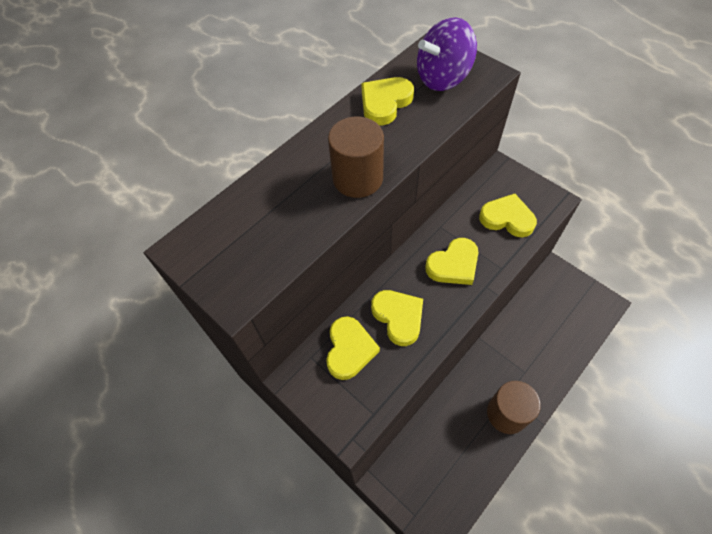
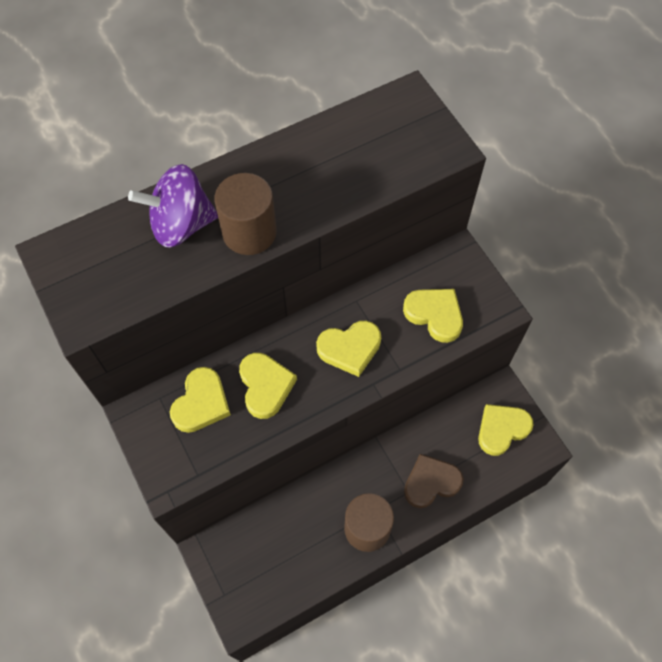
camera: 15 degrees right, 5 degrees up
yellow heart [361,77,414,125] -> yellow heart moved to [478,404,534,456]
purple spinning top [417,17,477,91] -> purple spinning top moved to [128,164,218,247]
none -> brown heart [404,454,464,508]

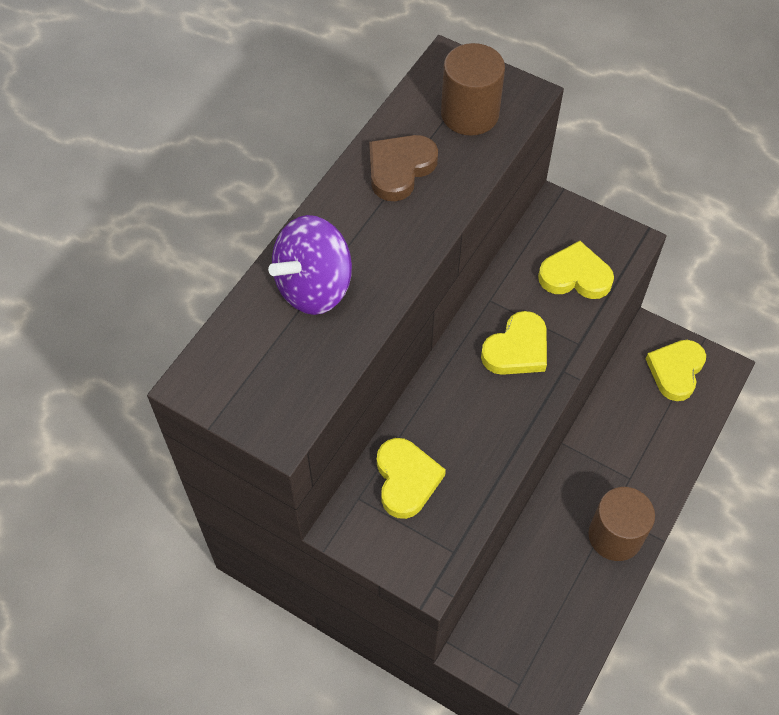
camera: 30 degrees left, 5 degrees down
brown cylinder [214,173,277,255] -> brown cylinder moved to [441,43,505,136]
yellow heart [239,353,297,419] -> none
brown heart [404,454,464,508] -> brown heart moved to [369,135,438,201]

